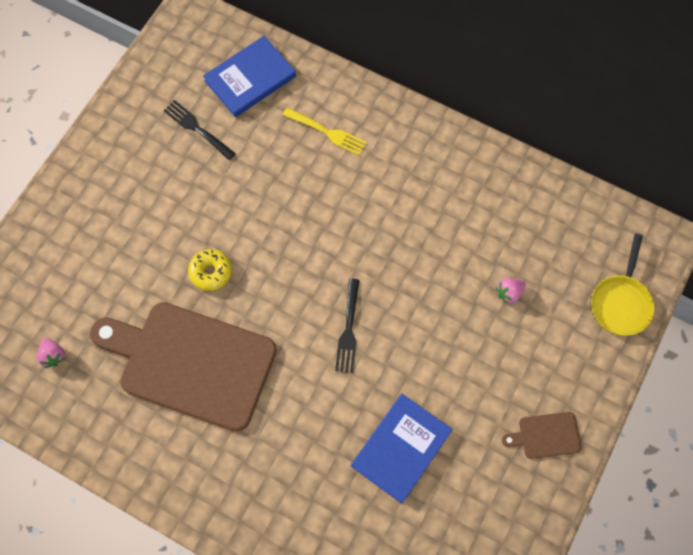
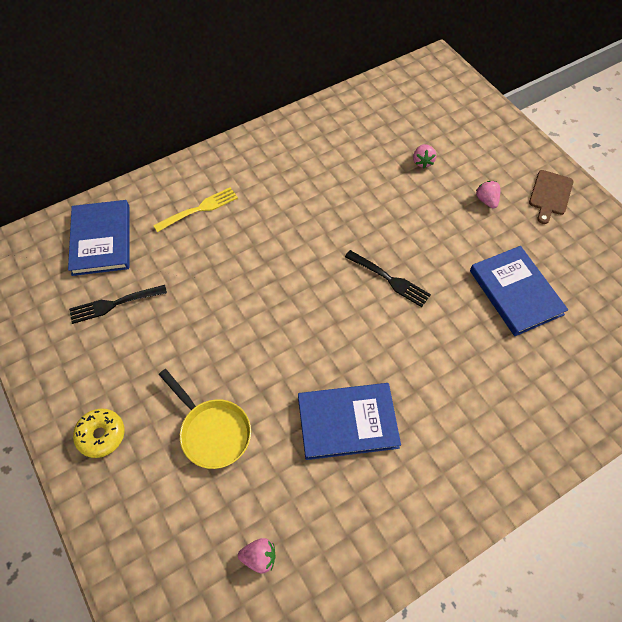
camera: 60 degrees left, 10 degrees down
brown cutting board [90,302,277,432] -> blue book [298,383,401,460]
yellow donut [188,249,232,291] -> yellow donut moved to [73,409,124,458]
yellow pan [591,233,655,336] -> yellow pan moved to [159,369,251,469]
none -> pink strawberry [476,181,500,208]

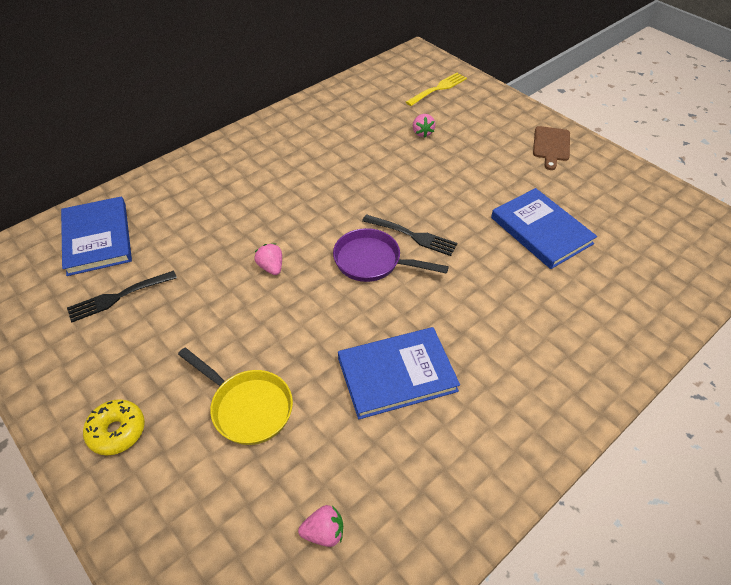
camera: 10 degrees left, 10 degrees down
yellow fork [153,187,238,232] -> yellow fork moved to [406,73,467,106]
pink strawberry [476,181,500,208] -> pink strawberry moved to [254,244,282,275]
none -> purple pan [333,228,449,282]

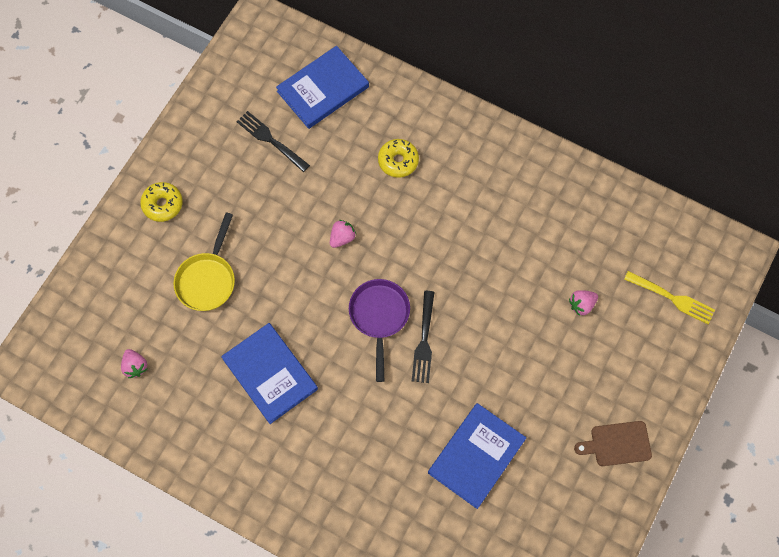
camera: 70 degrees right, 20 degrees up
none -> yellow donut [378,139,419,178]

